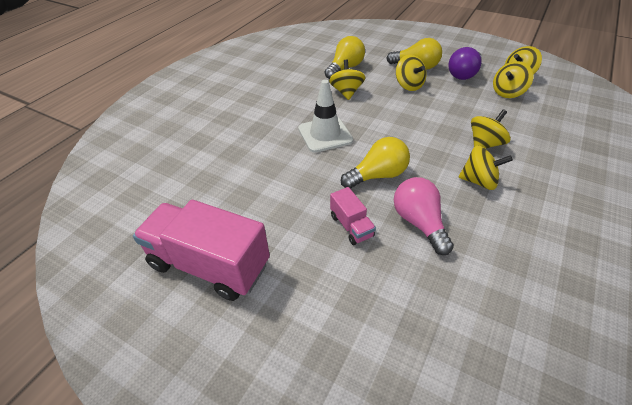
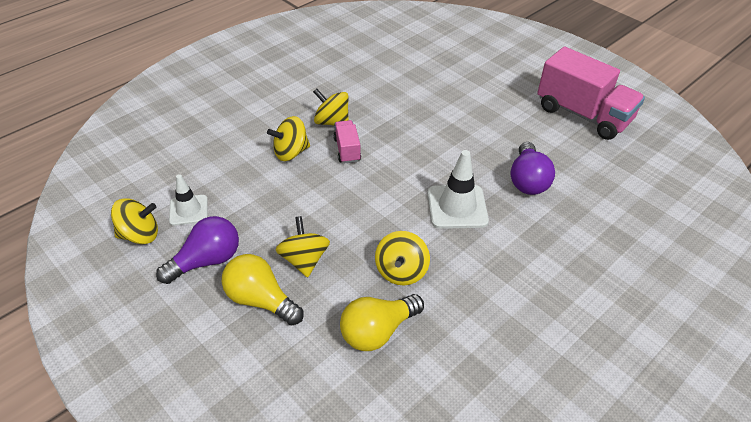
camera: 165 degrees left, 0 degrees up
pink truck [330,187,376,245] -> pink truck moved to [333,120,361,164]
yellow light bulb [341,137,410,189] -> none
pink light bulb [394,177,454,255] -> none
yellow spinning top [493,61,534,98] -> white traffic cone [169,174,208,226]
none -> purple light bulb [510,142,555,195]

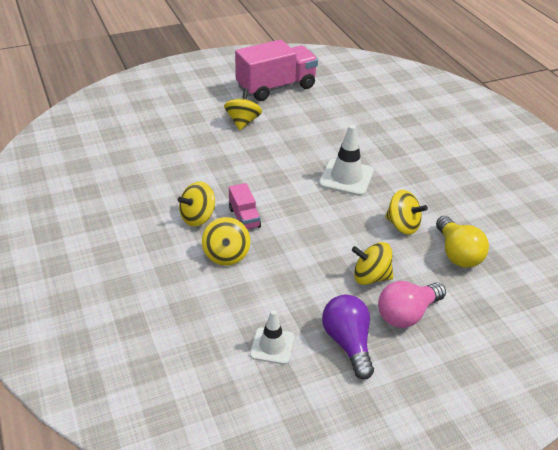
camera: 70 degrees left, 5 degrees down
yellow spinning top [111,198,158,244] -> yellow spinning top moved to [224,88,262,130]
yellow light bulb [222,254,304,325] -> pink light bulb [378,281,446,328]
pink truck [333,120,361,164] -> pink truck turned 120 degrees counterclockwise [229,183,261,230]
purple light bulb [510,142,555,195] -> none

